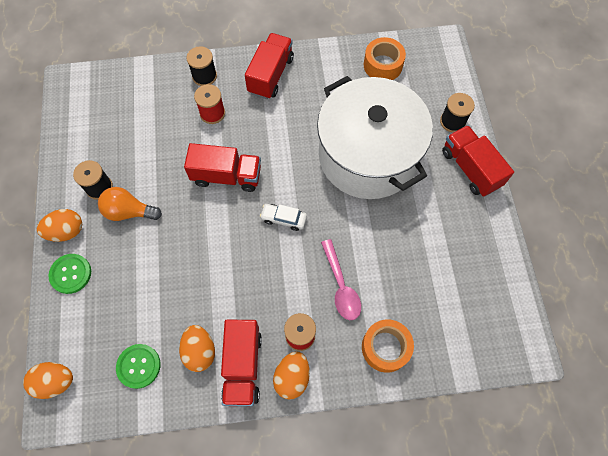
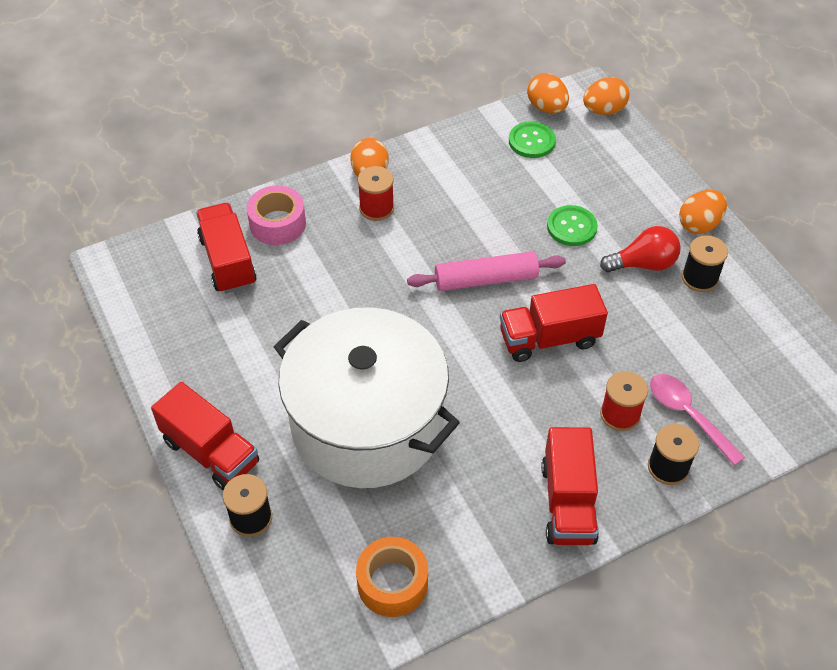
camera: 160 degrees right, 15 degrees down
green button [49,254,91,294] -> green button moved to [547,205,598,246]
orange light bulb [98,187,162,221] -> red light bulb [600,226,681,273]
orange egg [179,325,215,372] -> orange egg moved to [527,73,569,113]
red truck [221,320,262,406] -> red truck moved to [196,203,257,294]
white car [260,204,307,231] -> none
pink spoon [321,239,361,320] -> pink spoon moved to [650,374,745,466]
orange tape [362,319,414,373] -> pink tape [247,185,306,245]
none -> pink rolling pin [407,251,566,291]

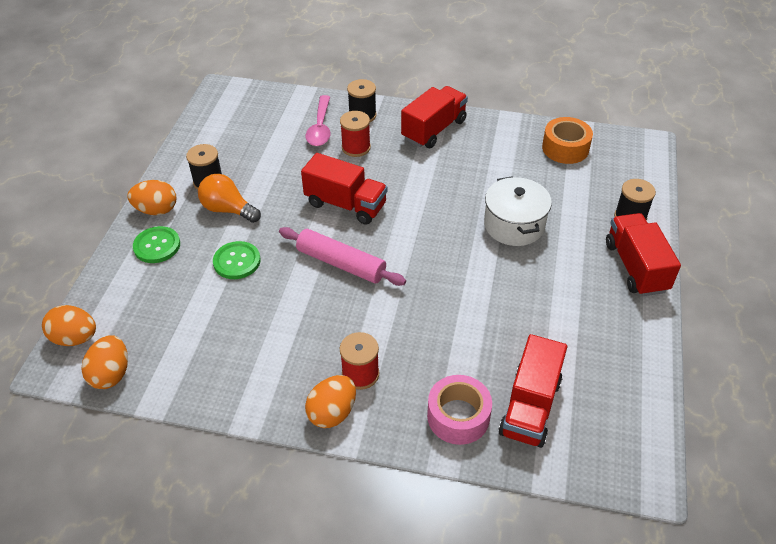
camera: 140 degrees left, 5 degrees down
white pot [274,307,460,488] -> white pot [484,176,552,246], size x0.51
green button [509,122,556,158] -> green button moved to [133,226,180,263]
red light bulb [600,226,681,273] -> orange light bulb [198,174,261,223]

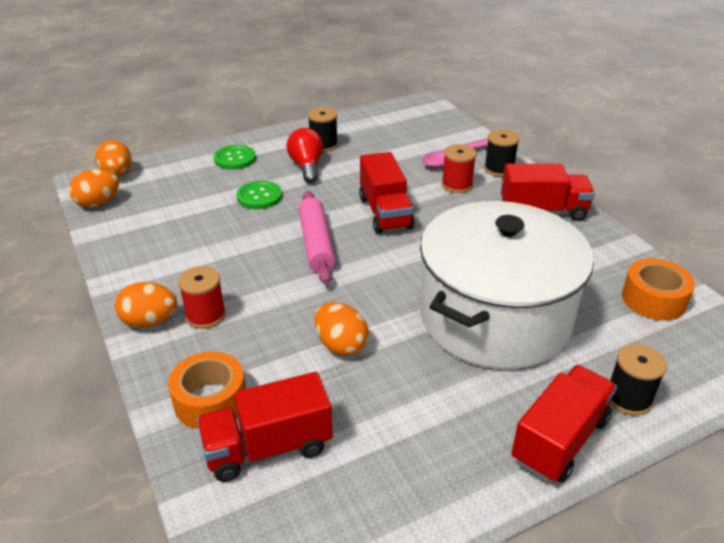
camera: 50 degrees right, 10 degrees down
orange egg [128,180,176,215] -> orange egg moved to [315,302,369,356]
orange light bulb [198,174,261,223] -> red light bulb [286,128,323,183]
pink tape [427,375,492,445] -> orange tape [168,352,246,429]
white pot [484,176,552,246] -> white pot [420,201,594,369], size x1.98

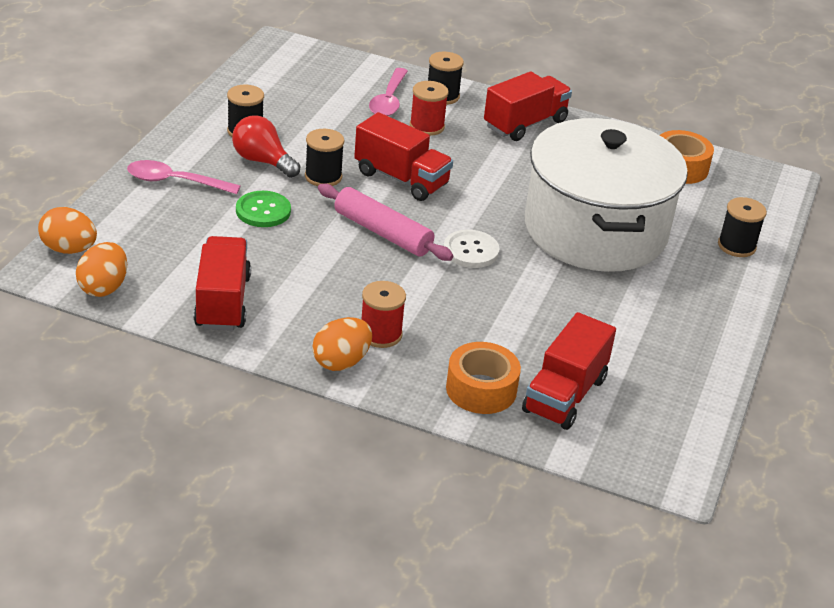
camera: 45 degrees left, 0 degrees up
green button [214,145,256,170] -> pink spoon [127,160,241,194]
orange egg [315,302,369,356] -> none
red truck [511,365,617,483] -> red truck moved to [194,236,251,331]
none -> black spool [305,129,344,186]
none -> white button [444,230,500,268]

